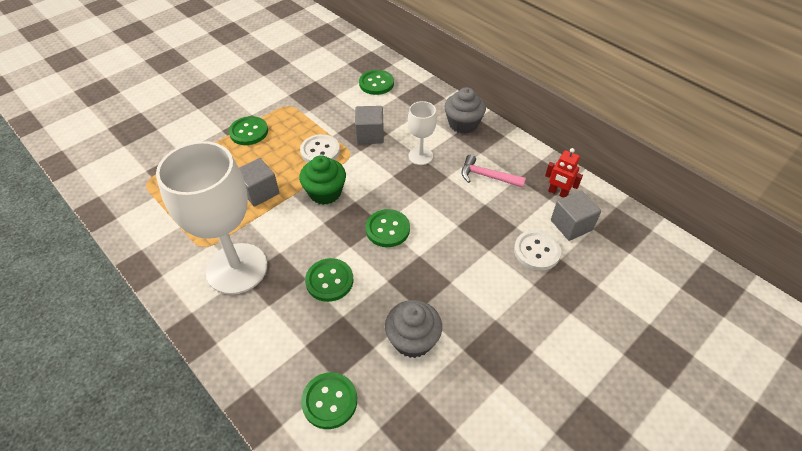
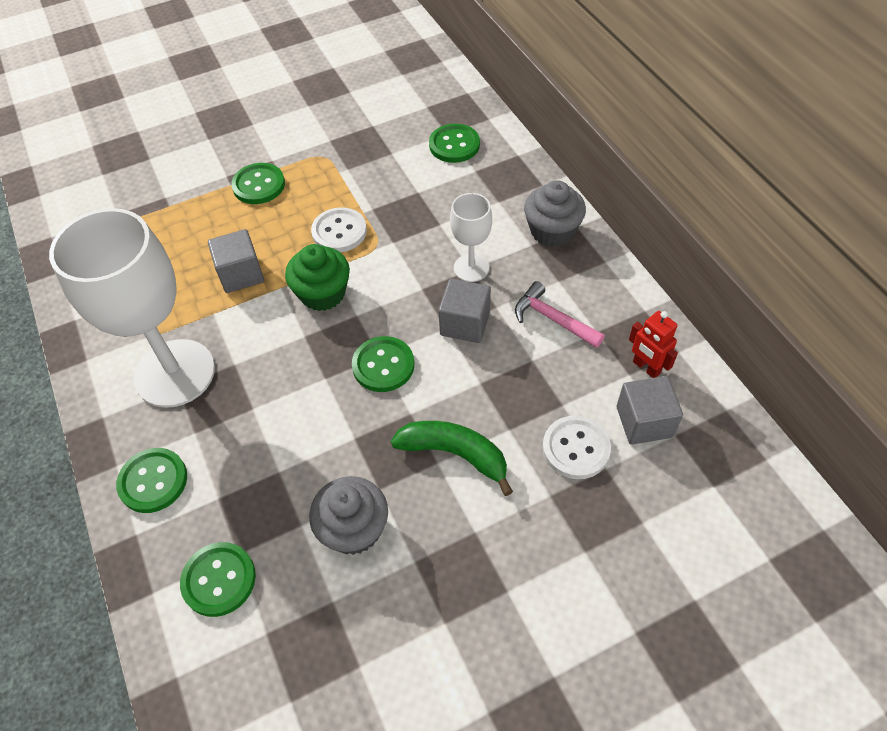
camera: 20 degrees right, 5 degrees up
green button [305,258,353,302] -> green button moved to [116,448,187,513]
grey cube [355,106,384,144] -> grey cube moved to [438,279,491,343]
none -> green banana [391,421,513,496]

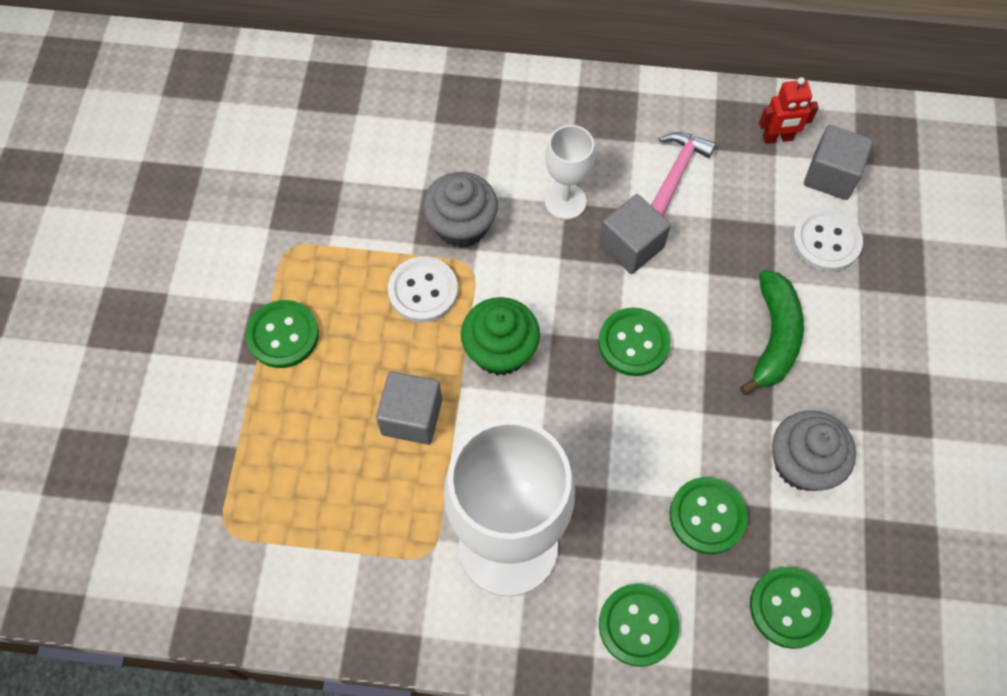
camera: 60 degrees left, 10 degrees up
green banana [391,421,513,496] -> green banana turned 135 degrees clockwise [740,270,804,395]
green button [429,124,480,163] -> green button moved to [670,477,748,554]
pink hammer [515,281,605,348] -> pink hammer turned 135 degrees clockwise [651,132,716,217]
grey cupcake [524,180,586,247] -> grey cupcake moved to [423,172,498,248]

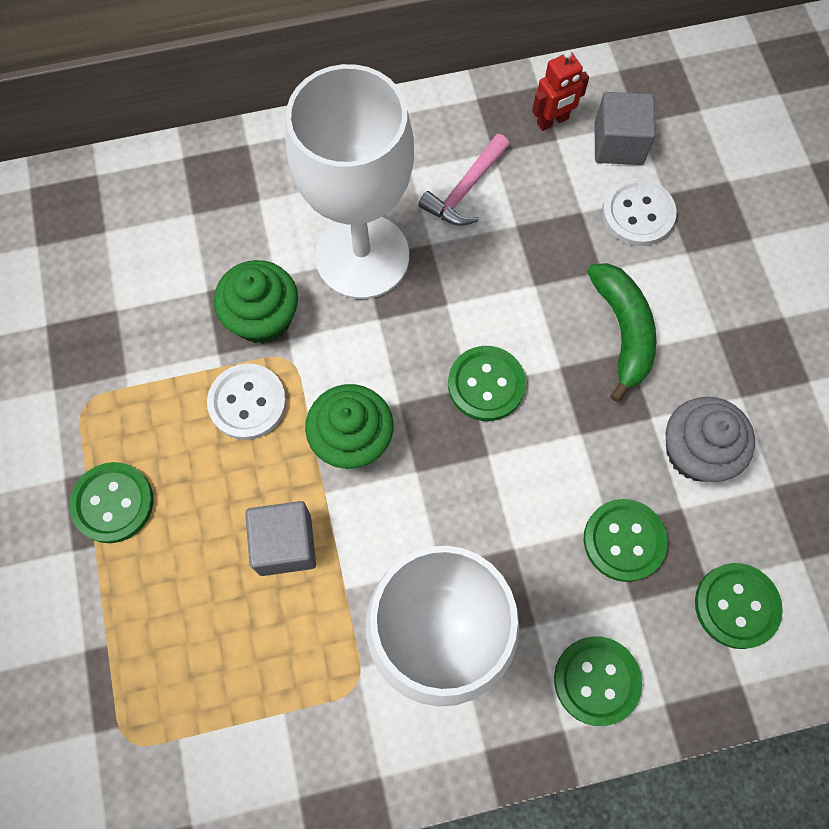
camera: 20 degrees left, 5 degrees up
grey cupcake [423,172,498,248] -> green cupcake [214,260,298,344]
white goblet [545,125,595,220] -> white goblet [285,64,414,299], size x2.06
grey cube [599,194,671,274] -> none
pink hammer [651,132,716,217] -> pink hammer turned 150 degrees counterclockwise [418,134,509,226]

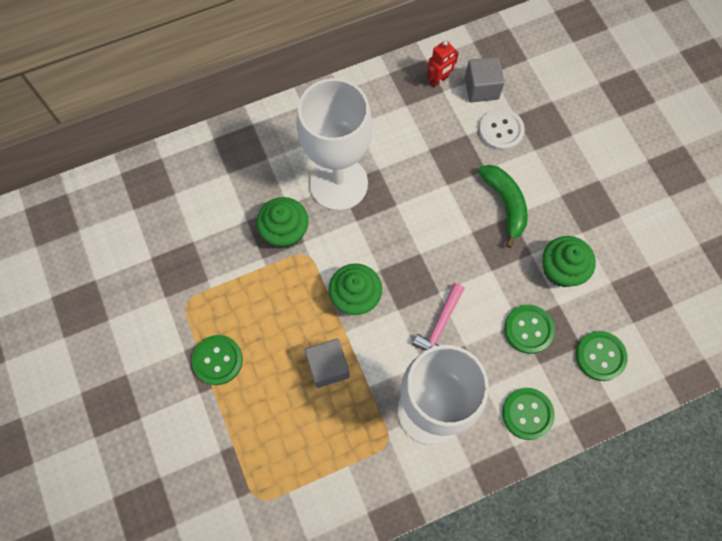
camera: 10 degrees left, 0 degrees up
white button [207,363,286,440] -> none
pink hammer [418,134,509,226] -> pink hammer moved to [412,283,465,350]
green button [448,346,526,421] -> none
grey cupcake [665,397,755,482] -> green cupcake [542,236,596,287]

